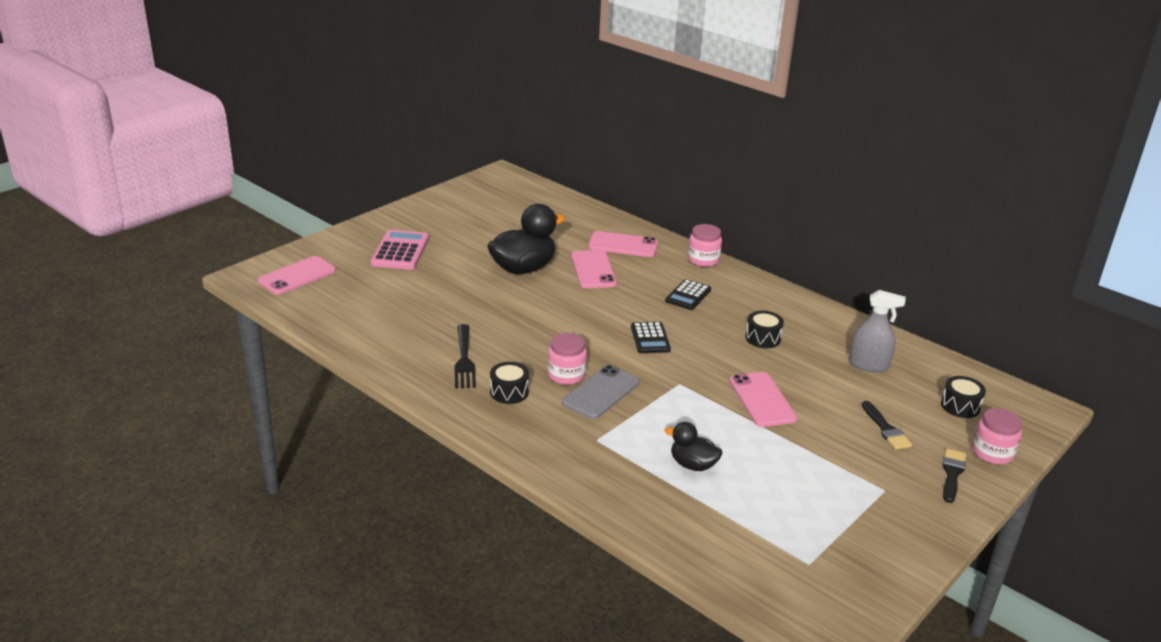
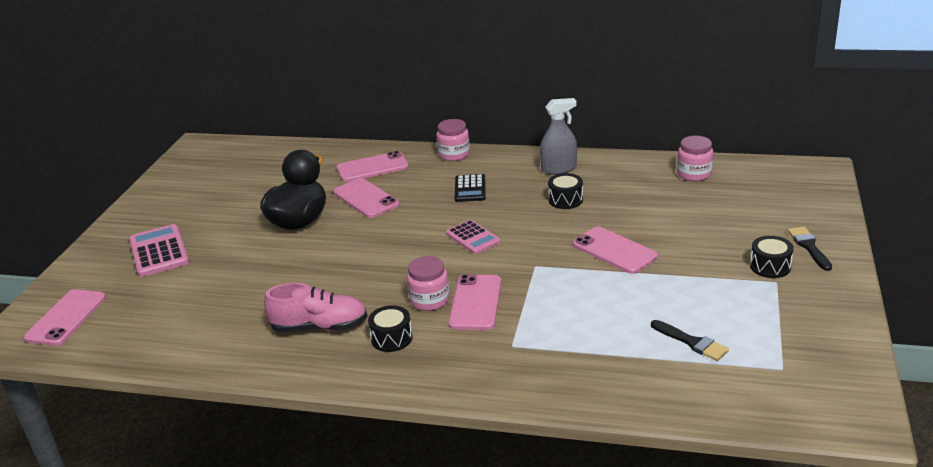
camera: 25 degrees left, 0 degrees up
black fork [454,324,476,388] -> pink shoe [264,283,367,332]
grey phone [562,365,640,419] -> pink phone [448,274,501,330]
black calculator [631,322,671,353] -> pink calculator [446,220,501,254]
black duck [665,422,722,471] -> none
grey spray bottle [849,290,906,372] -> grey spray bottle moved to [540,98,577,175]
black brush [862,401,912,450] -> black brush moved to [651,320,729,361]
black drum [941,376,986,418] -> black drum moved to [750,236,794,278]
pink jar [972,408,1022,464] -> pink jar moved to [677,136,714,181]

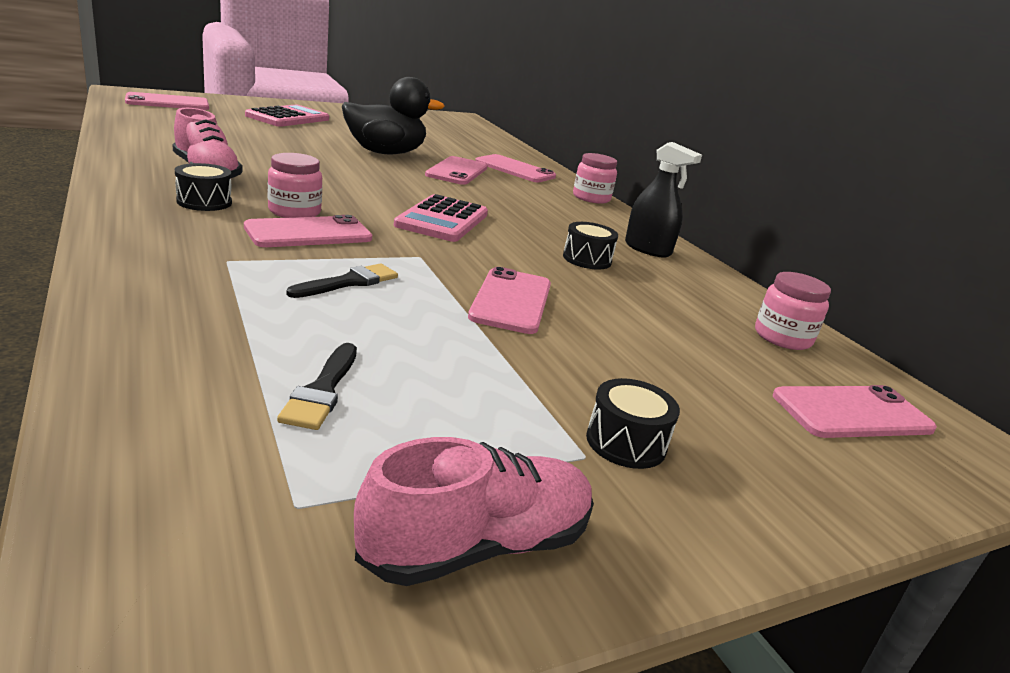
camera: 45 degrees right, 5 degrees down
pink calculator [446,220,501,254] -> pink calculator [394,194,488,242], size x1.52
black calculator [455,174,486,202] -> none
grey spray bottle [540,98,577,175] -> black spray bottle [625,142,702,257]
black brush [788,227,832,271] -> black brush moved to [287,263,398,298]
none -> pink shoe [354,437,594,586]
none -> pink phone [773,385,937,438]

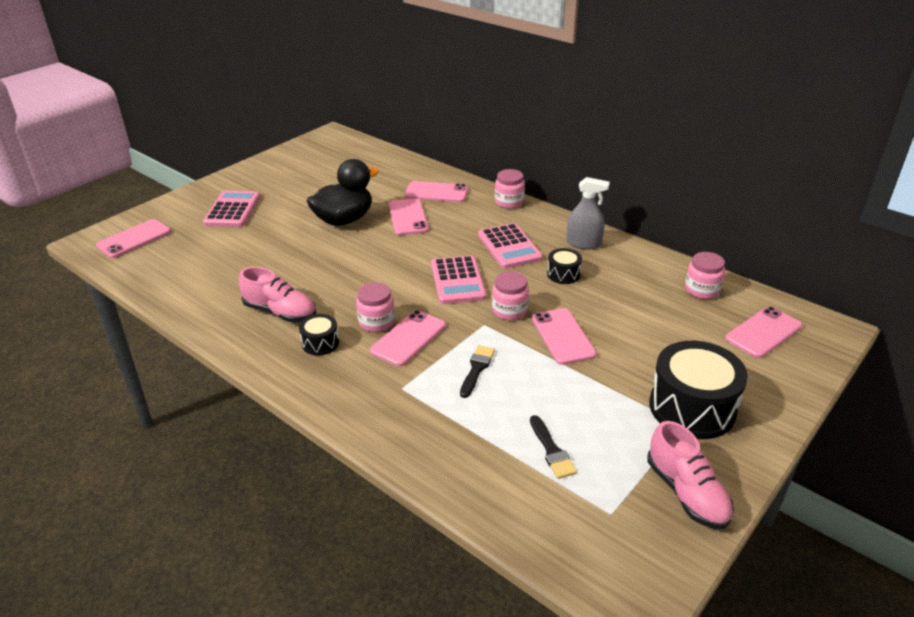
camera: 20 degrees left, 10 degrees up
pink shoe [354,437,594,586] -> pink shoe turned 120 degrees clockwise [647,421,734,529]
black drum [586,378,680,469] -> black drum [649,341,748,439], size x2.06
black spray bottle [625,142,702,257] -> grey spray bottle [567,177,610,250]
none -> pink calculator [478,223,543,269]
none -> pink jar [492,271,529,320]

